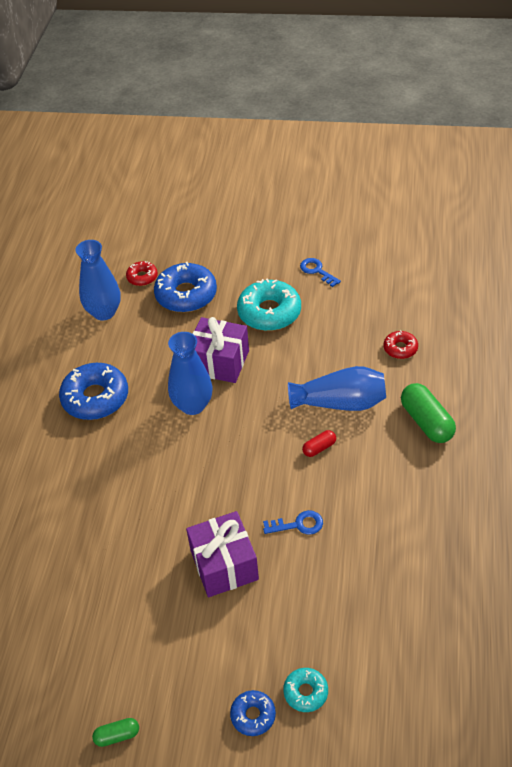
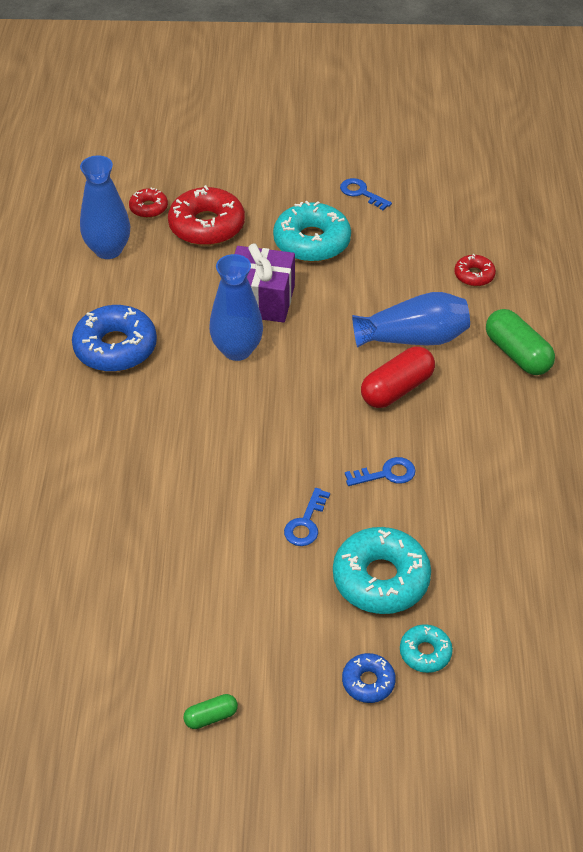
camera: 10 degrees left, 0 degrees up
blue donut [154,262,217,312] -> red donut [168,185,245,246]
purple gift [186,511,259,597] -> blue key [284,488,330,546]
red capsule [302,430,336,457] -> red capsule [361,346,435,408], size x1.93
none -> turquoise donut [333,527,431,614]

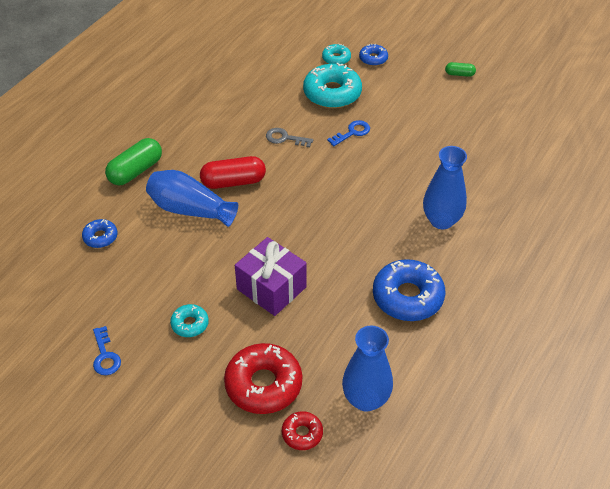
camera: 150 degrees left, 0 degrees up
blue vase [209,254,263,361] -> blue vase moved to [423,146,467,229]
turquoise donut [273,201,351,262] -> turquoise donut [170,304,209,337], size x0.51
blue key [345,457,416,486] -> grey key [266,128,313,147]
red donut [454,254,496,286] -> blue donut [82,219,118,248]
green capsule [486,309,555,375] -> green capsule turned 45 degrees clockwise [105,138,162,185]

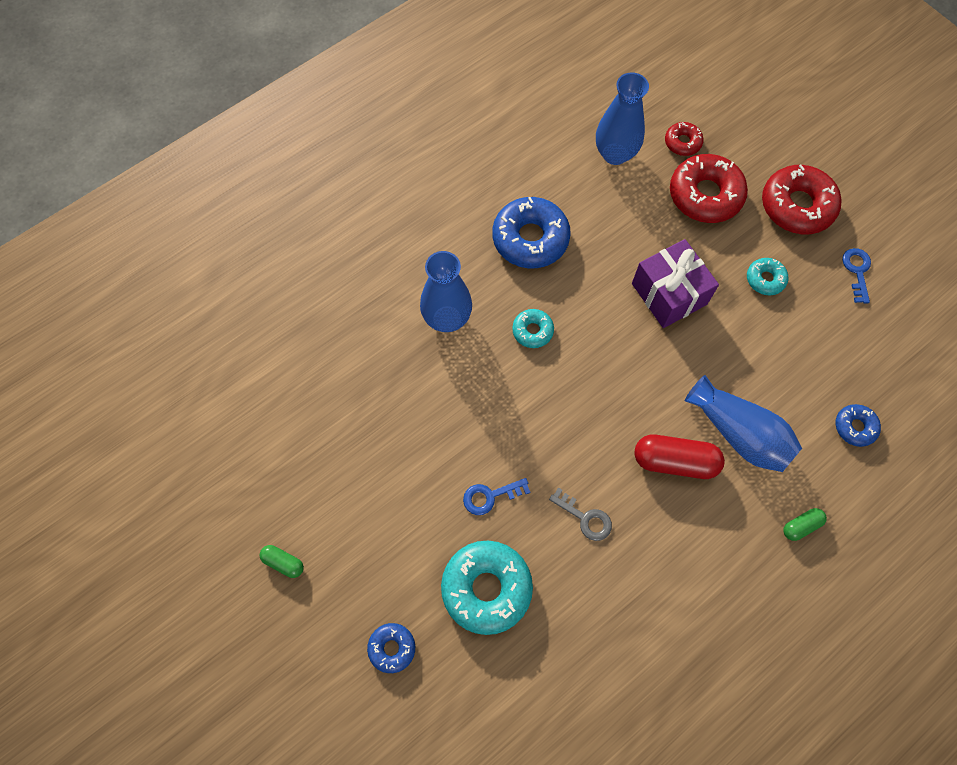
camera: 160 degrees left, 20 degrees up
green capsule [105,138,162,185] -> green capsule [783,508,827,541], size x0.52
turquoise donut [322,44,351,64] -> turquoise donut moved to [512,309,554,348]
none -> red donut [762,165,841,234]

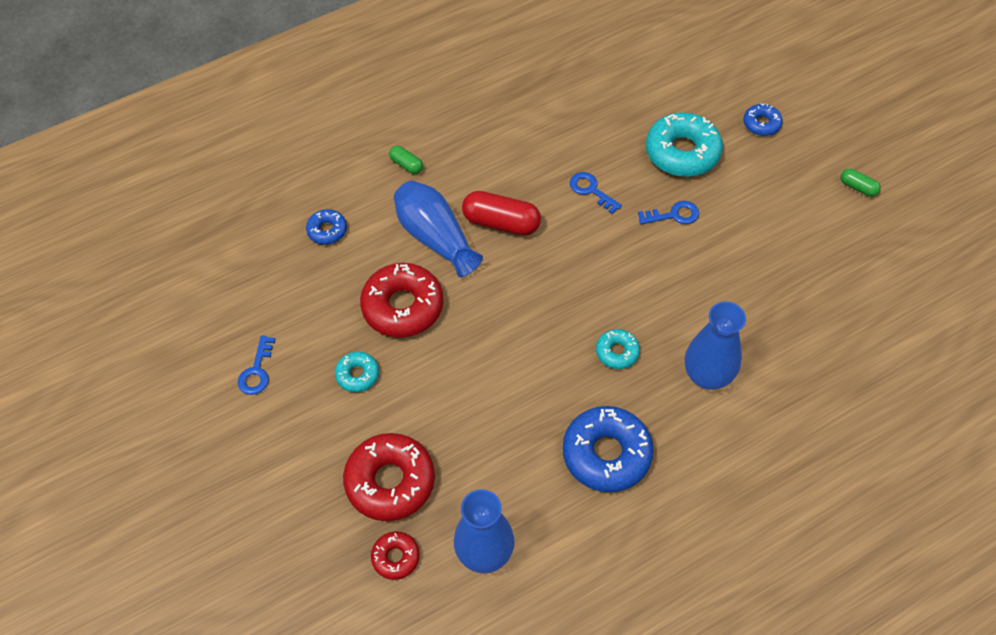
camera: 170 degrees left, 10 degrees down
grey key [549,487,612,541] -> blue key [570,172,622,214]
purple gift [632,239,719,328] -> none
red donut [762,165,841,234] -> red donut moved to [360,263,443,338]
green capsule [783,508,827,541] -> green capsule turned 60 degrees clockwise [389,146,423,174]

